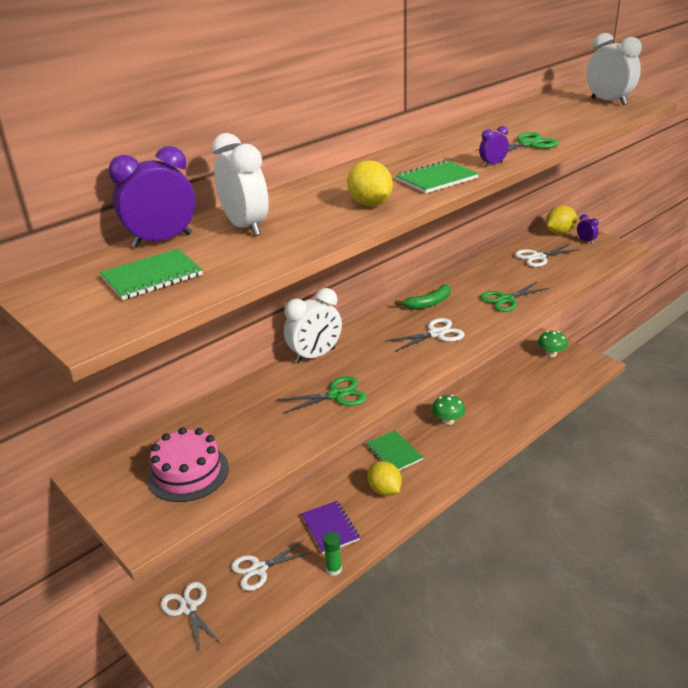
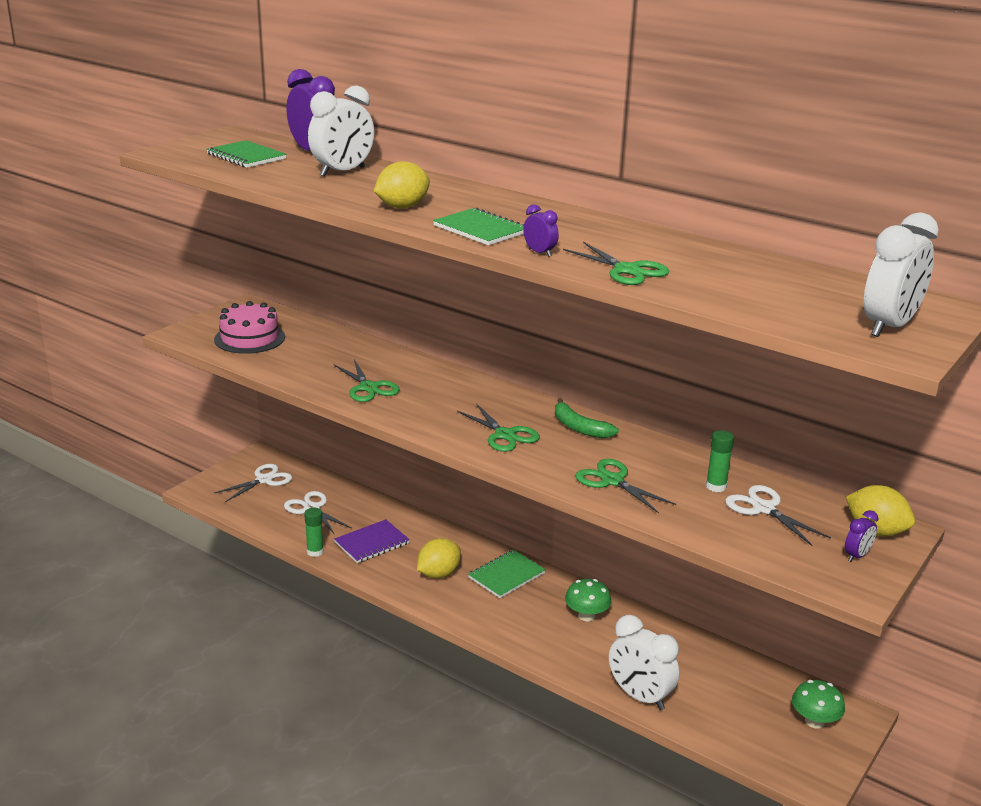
camera: 75 degrees right, 5 degrees down
white clock [284,288,342,364] -> white clock moved to [609,615,679,710]
white scissors [385,318,465,352] -> green scissors [457,403,540,452]
none -> green glue stick [706,430,734,492]

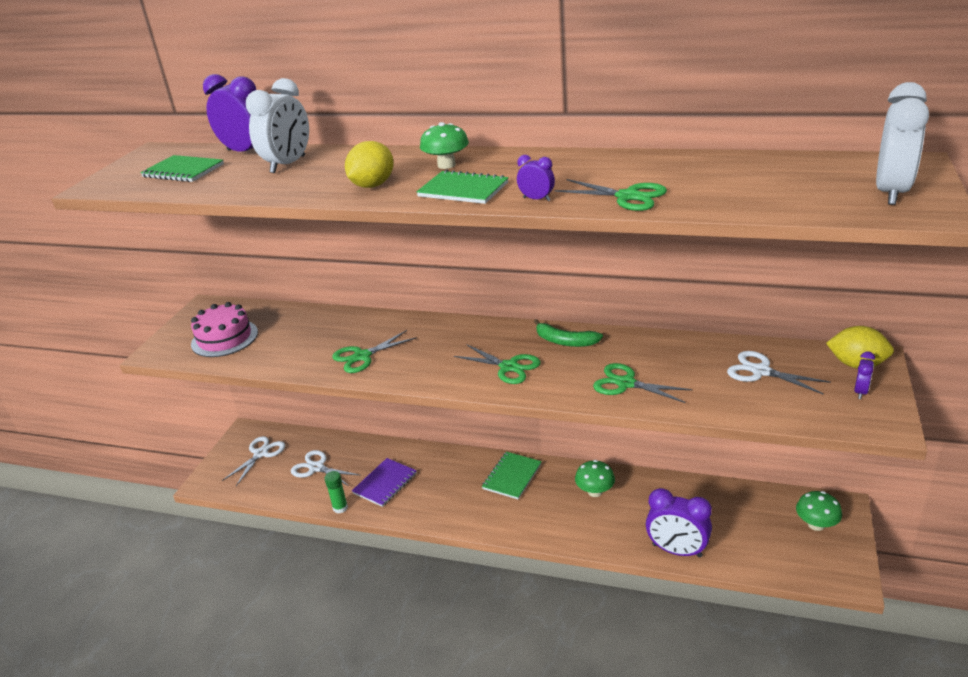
camera: 15 degrees left, 5 degrees up
green scissors [334,359,400,402] -> green scissors turned 105 degrees clockwise [332,330,417,373]
yellow lemon [417,538,461,578] -> none
white clock [609,615,679,710] -> purple clock [646,488,712,558]
green glue stick [706,430,734,492] -> none
none -> green mushroom [420,122,469,169]

